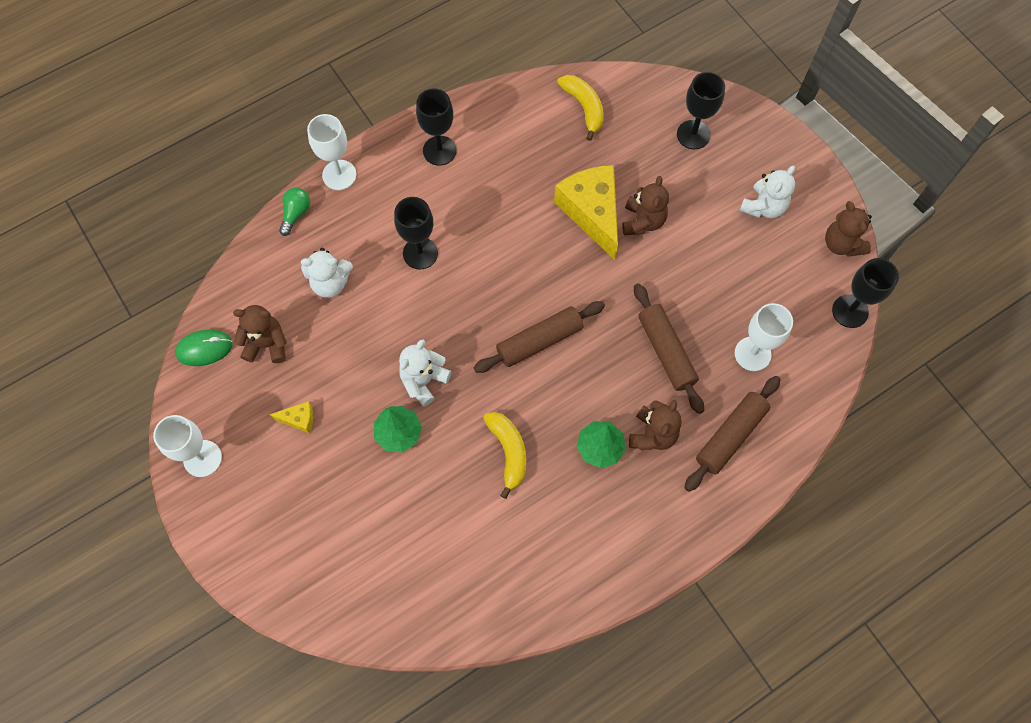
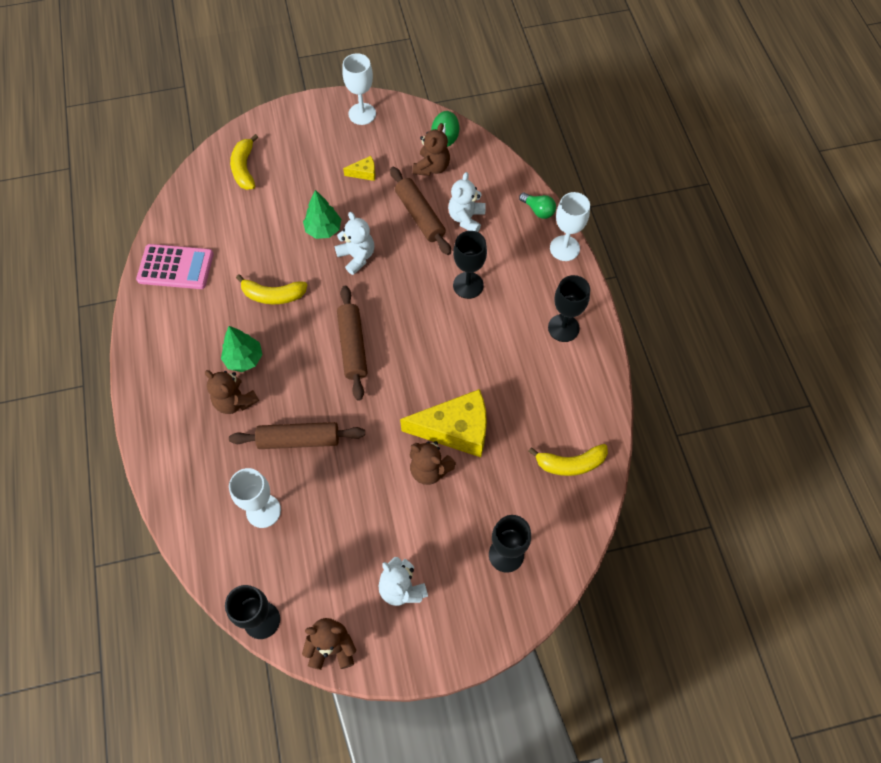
camera: 110 degrees right, 5 degrees down
yellow cheese [270,401,313,433] -> yellow cheese turned 120 degrees counterclockwise [343,156,375,181]
brown rolling pin [684,376,781,492] -> brown rolling pin moved to [390,167,451,255]
none -> pink calculator [136,244,214,289]
none -> yellow banana [230,134,258,190]

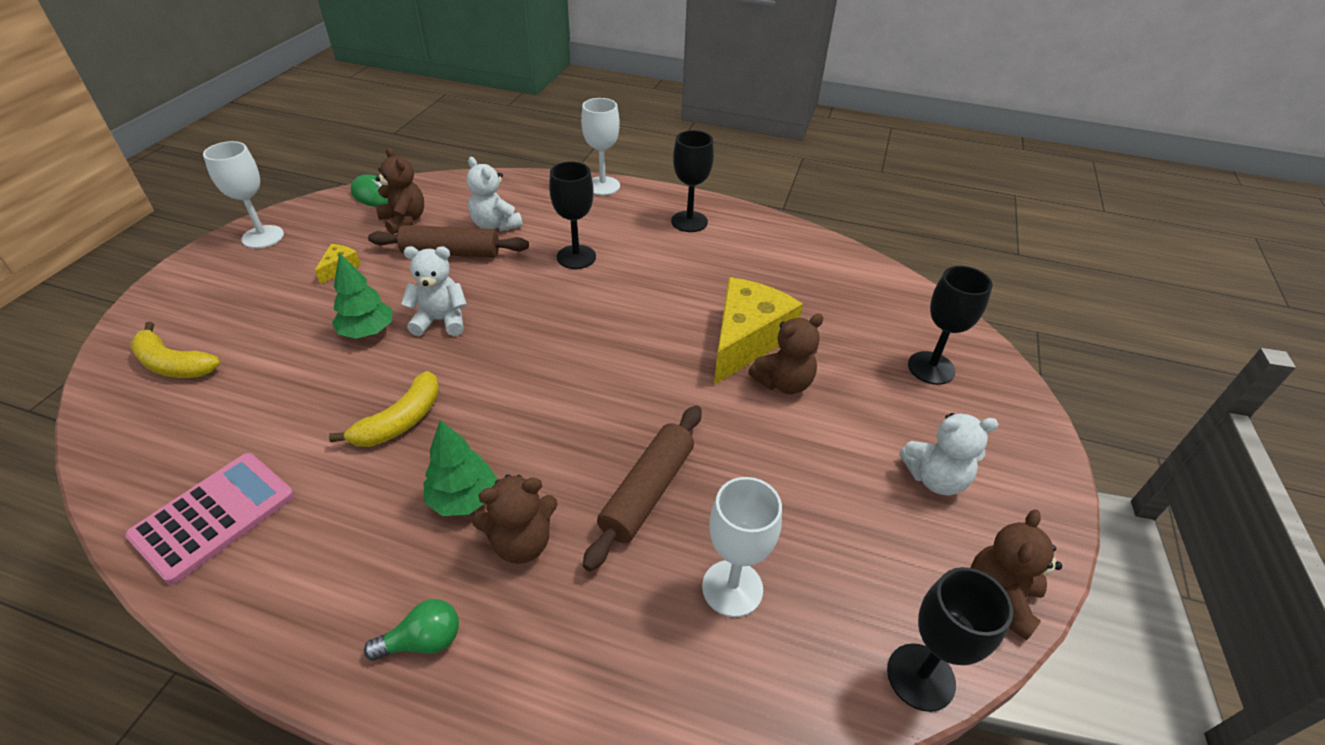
camera: 60 degrees left, 20 degrees down
brown rolling pin [337,286,367,401] -> none
green light bulb [519,193,556,219] -> green light bulb moved to [364,599,459,661]
yellow banana [528,444,608,476] -> none

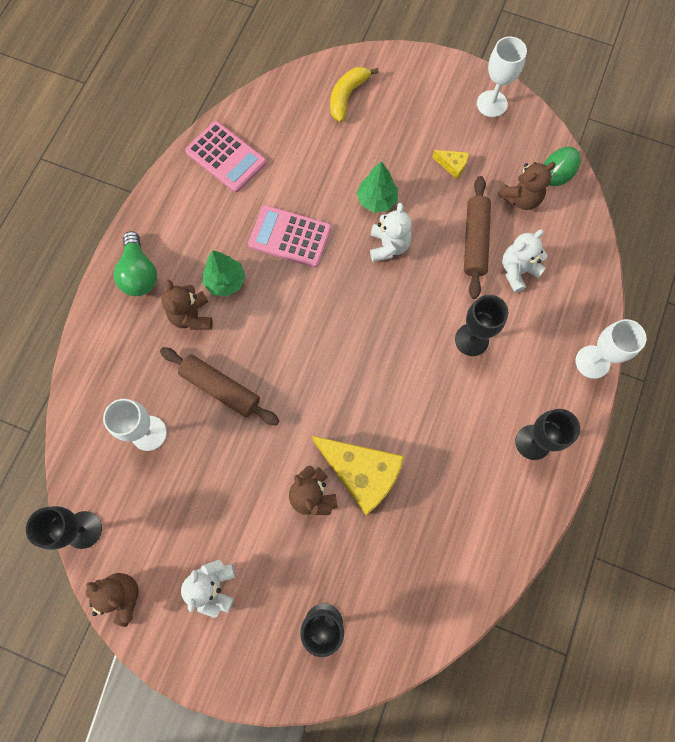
camera: 95 degrees right, 30 degrees up
yellow banana [329,371,439,447] -> pink calculator [248,205,331,268]
green light bulb [364,599,459,661] -> green light bulb [114,231,157,296], size x1.56

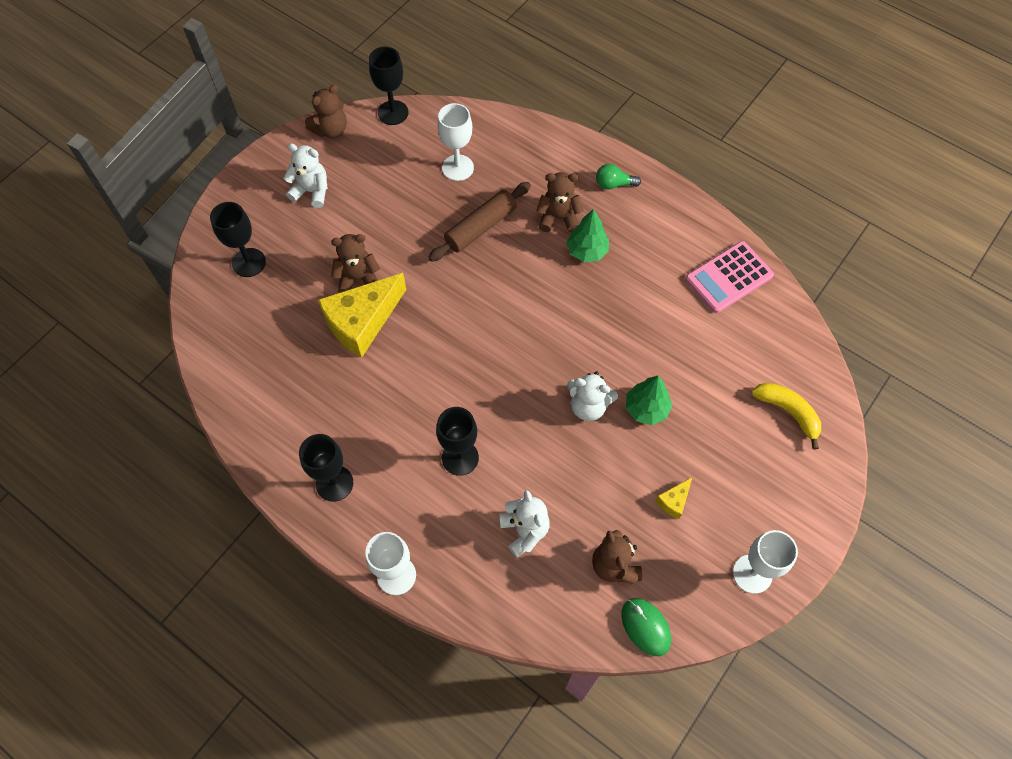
camera: 105 degrees right, 10 degrees down
green light bulb [114,231,157,296] -> green light bulb [596,164,641,190], size x0.64
pink calculator [248,205,331,268] -> none
brown rolling pin [464,176,491,299] -> none

